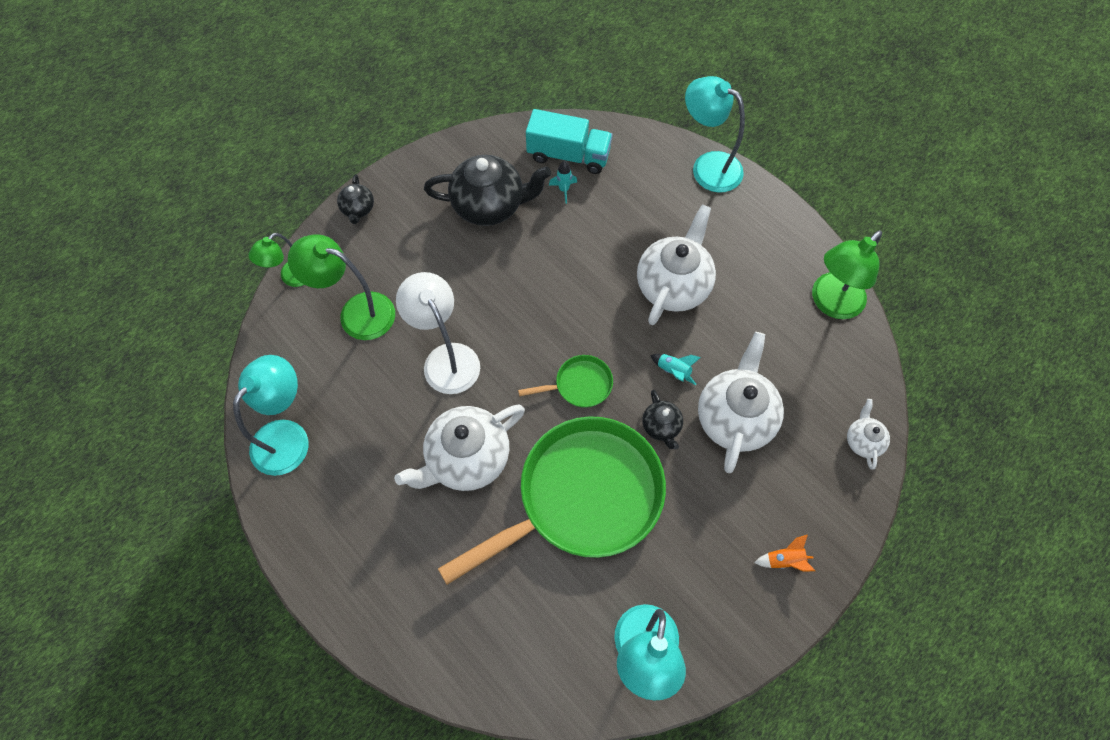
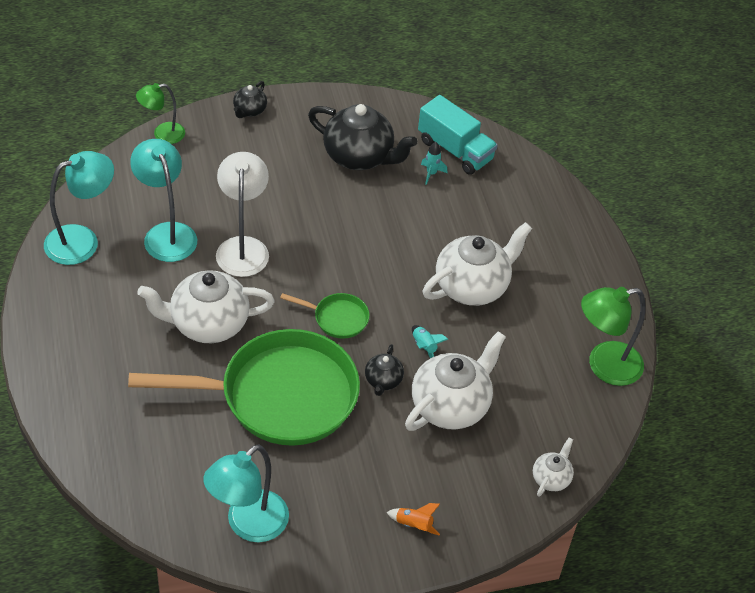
camera: 25 degrees right, 15 degrees down
green lamp [288,234,395,340] -> none
turquoise lamp [685,76,745,192] -> turquoise lamp moved to [130,139,197,262]

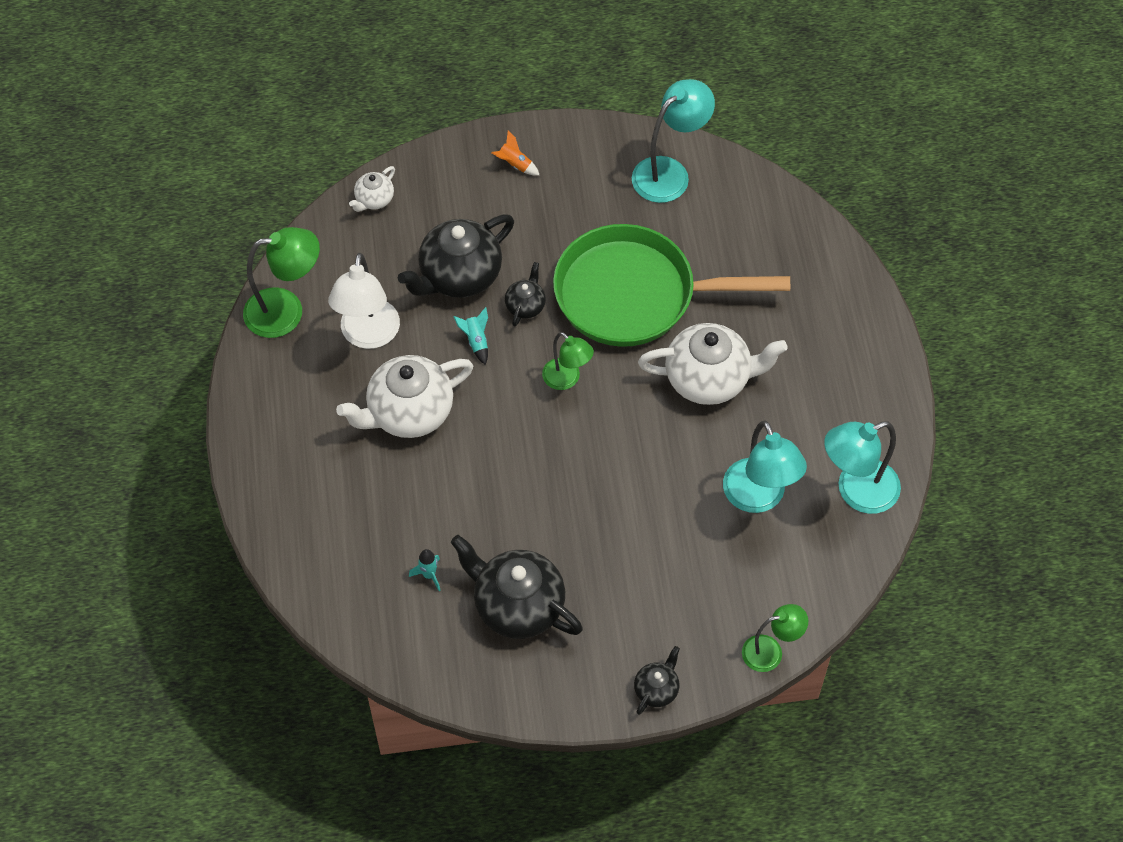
camera: 170 degrees left, 10 degrees up
white lamp [216,152,269,277] -> white lamp moved to [328,253,400,349]
green pan [280,293,369,339] -> green lamp [542,332,594,390]
white teapot [405,331,506,431] -> black teapot [398,215,514,298]
turquoise truck [418,95,498,175] -> none

